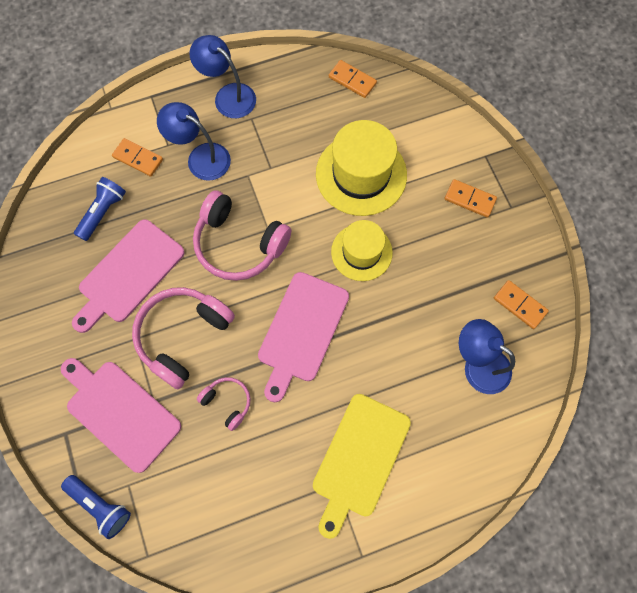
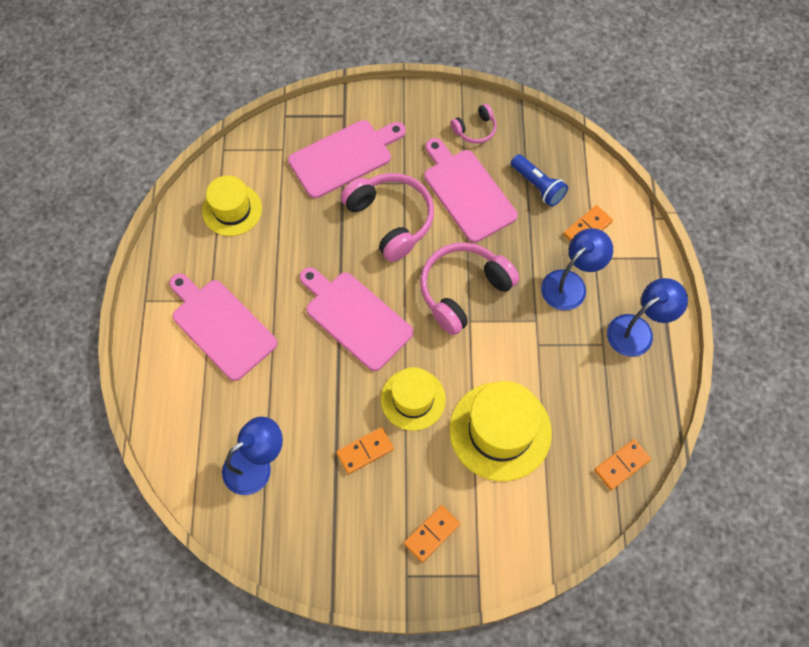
camera: 110 degrees right, 5 degrees down
blue flashlight [61,475,131,539] -> none
pink headphones [197,377,251,431] -> pink headphones moved to [450,104,497,144]
yellow cutting board [313,394,411,539] -> pink cutting board [169,273,277,381]
orange domino [494,280,549,329] -> orange domino moved to [336,427,394,474]
none -> yellow hat [202,176,262,236]

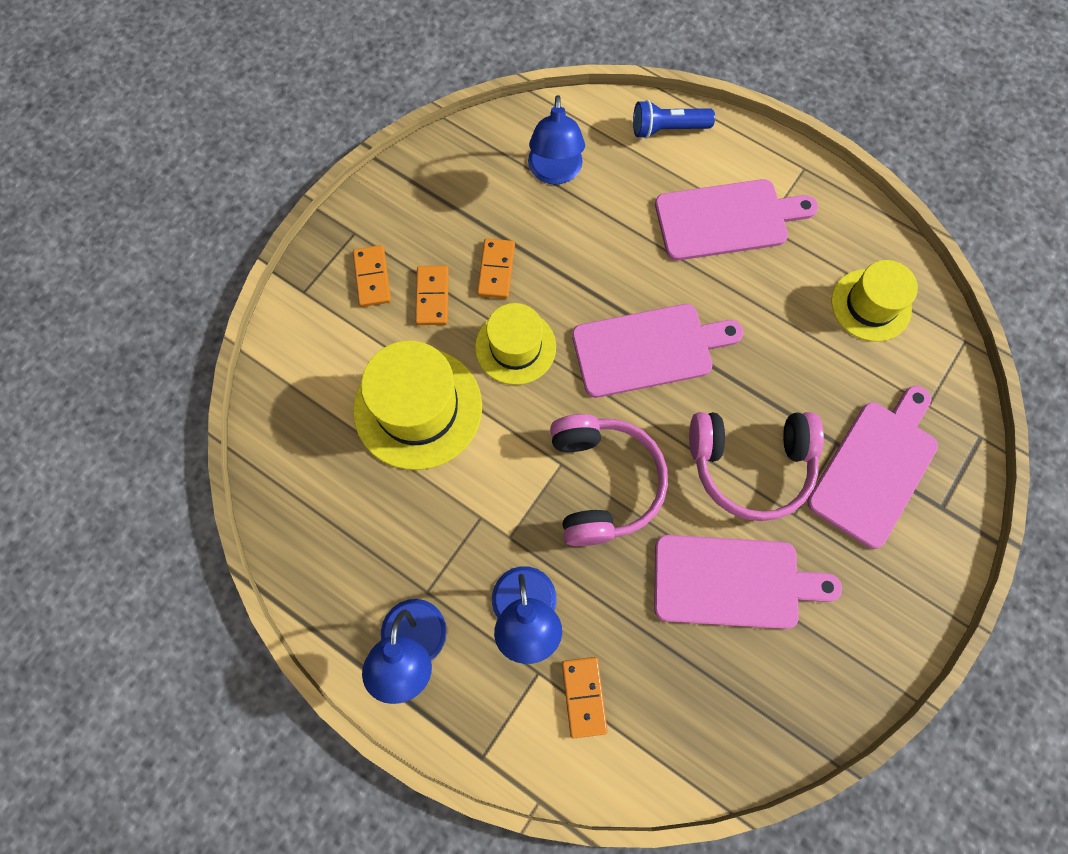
camera: 125 degrees right, 5 degrees up
pink cutting board [288,120,406,199] -> pink cutting board turned 150 degrees counterclockwise [807,386,938,549]
pink headphones [450,104,497,144] -> none
blue flashlight [511,154,568,207] -> blue flashlight moved to [633,100,715,139]
orange domino [594,439,651,490] -> orange domino moved to [415,266,449,325]

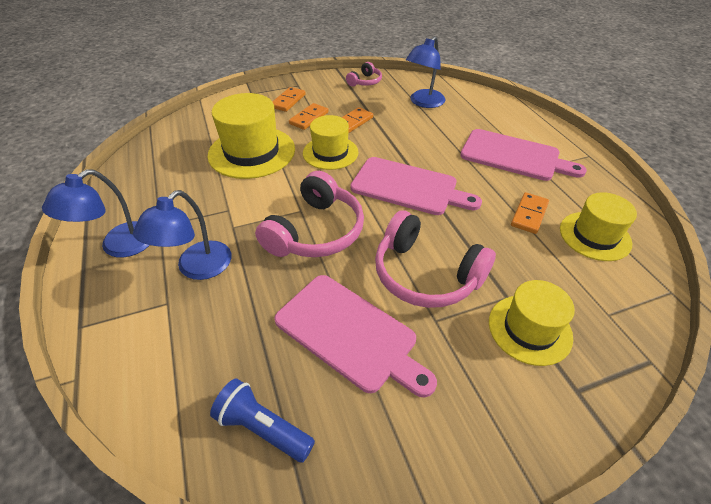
camera: 35 degrees right, 25 degrees down
orange domino [562,657,608,738] -> orange domino moved to [511,192,549,234]
blue flashlight [633,100,715,139] -> blue flashlight moved to [210,378,315,463]
pink cutting board [807,386,938,549] -> yellow hat [489,280,575,366]
none -> pink headphones [346,62,382,86]

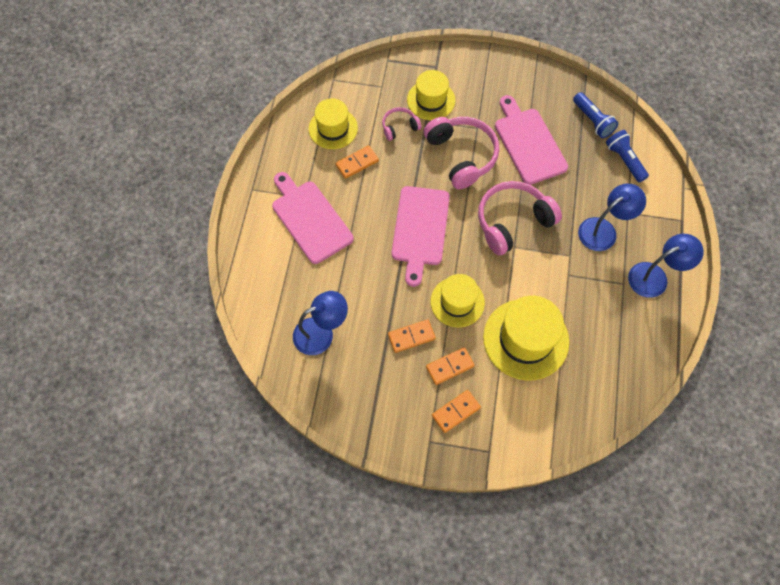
camera: 150 degrees left, 20 degrees up
pink headphones [346,62,382,86] -> pink headphones moved to [382,107,421,141]
pink cutting board [350,157,482,215] -> pink cutting board turned 135 degrees counterclockwise [392,186,450,287]
none -> blue flashlight [606,130,649,182]

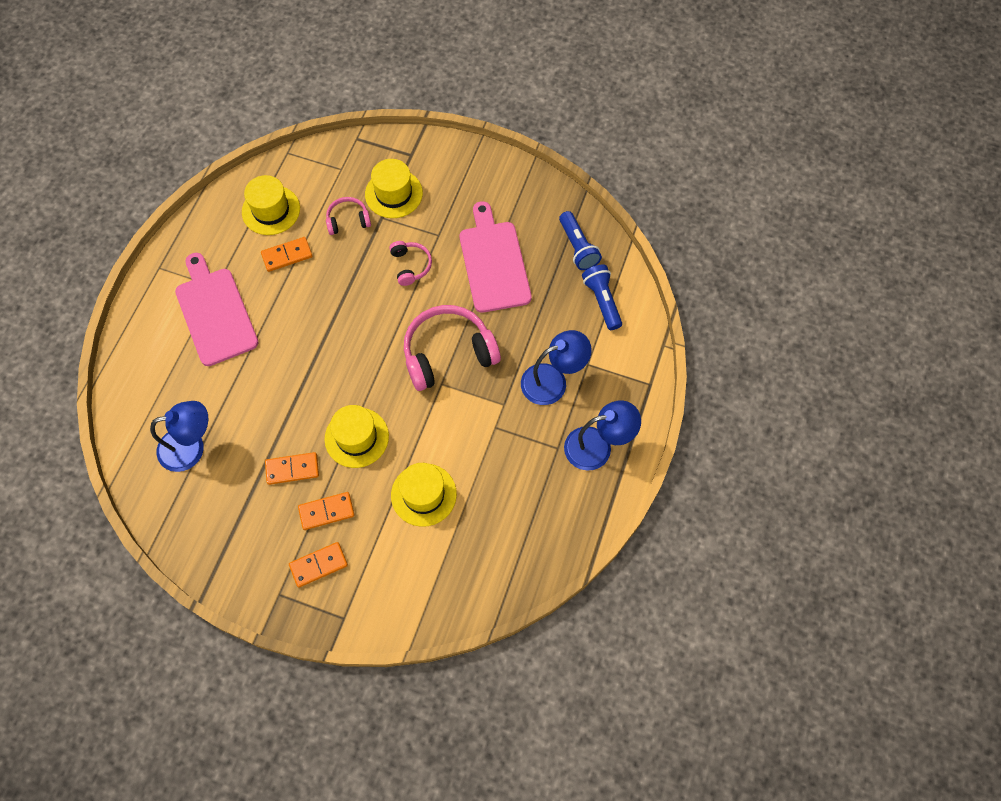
camera: 10 degrees right, 0 degrees up
pink cutting board [392,186,450,287] -> none
pink headphones [424,117,499,189] -> pink headphones [389,241,432,286], size x0.51
yellow hat [483,296,569,380] -> yellow hat [391,463,457,527], size x0.65

